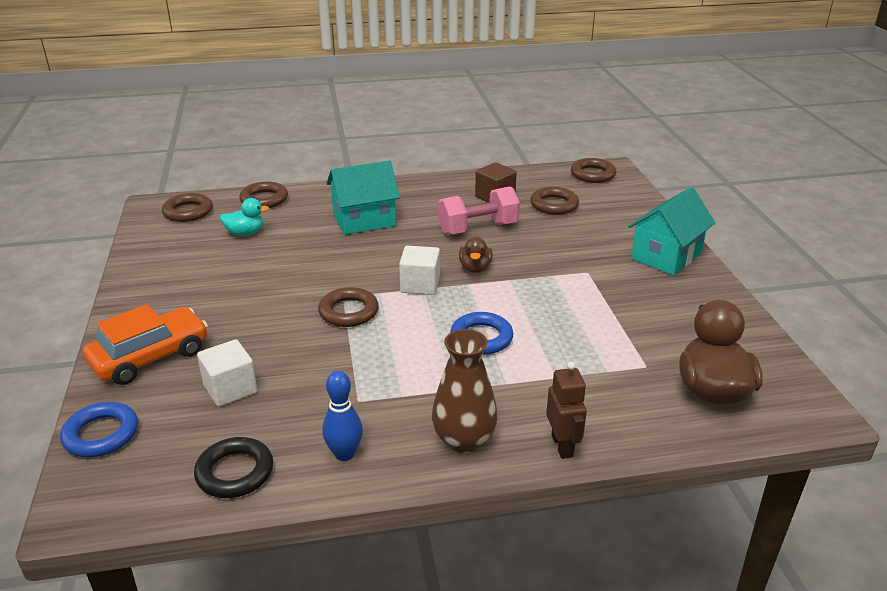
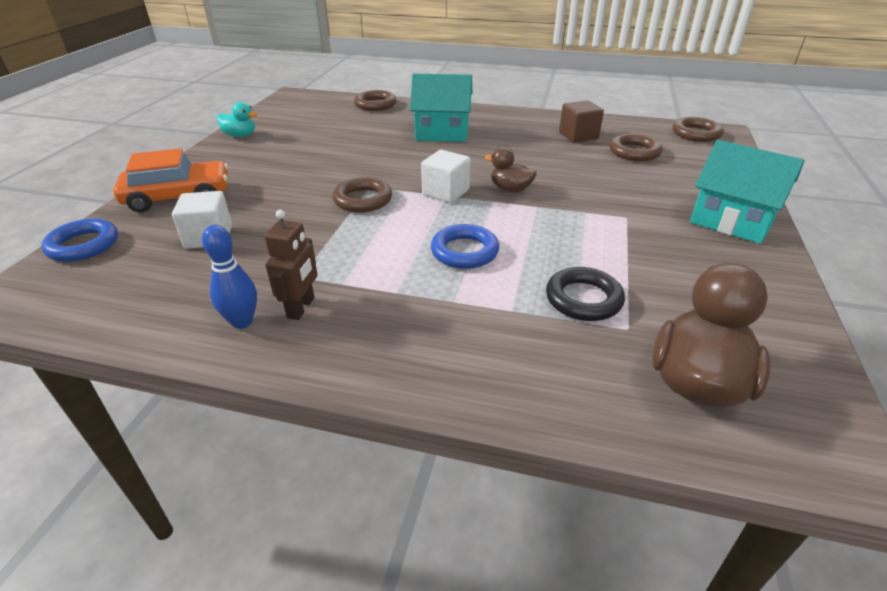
camera: 25 degrees right, 5 degrees up
brown ring [162,193,213,222] -> none
black ring [194,437,273,498] -> black ring moved to [546,267,625,321]
turquoise duck [220,198,270,236] -> turquoise duck moved to [217,102,257,137]
brown vase [432,329,498,453] -> none
pink dumbbell [438,186,520,235] -> none
brown duck [459,236,493,273] -> brown duck turned 90 degrees clockwise [485,147,537,192]
brown robot [546,361,587,459] -> brown robot moved to [264,210,318,320]
turquoise house [628,187,715,275] -> turquoise house turned 60 degrees clockwise [690,140,805,244]

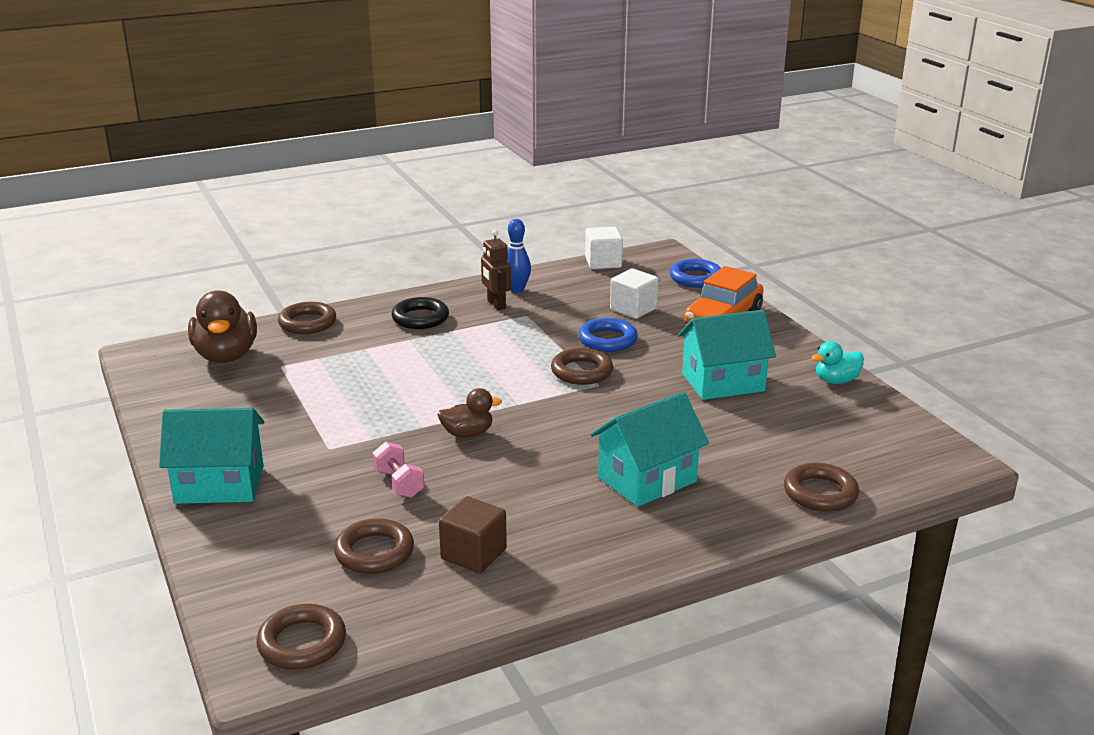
camera: 140 degrees right, 10 degrees down
white cube [421,150,470,203] -> white cube moved to [585,227,623,269]
blue ring [431,224,499,269] -> blue ring moved to [578,318,638,352]
black ring [546,267,625,321] -> black ring moved to [392,297,449,329]
none -> brown ring [278,302,336,334]
none -> pink dumbbell [372,442,424,498]
none -> turquoise house [678,310,776,400]

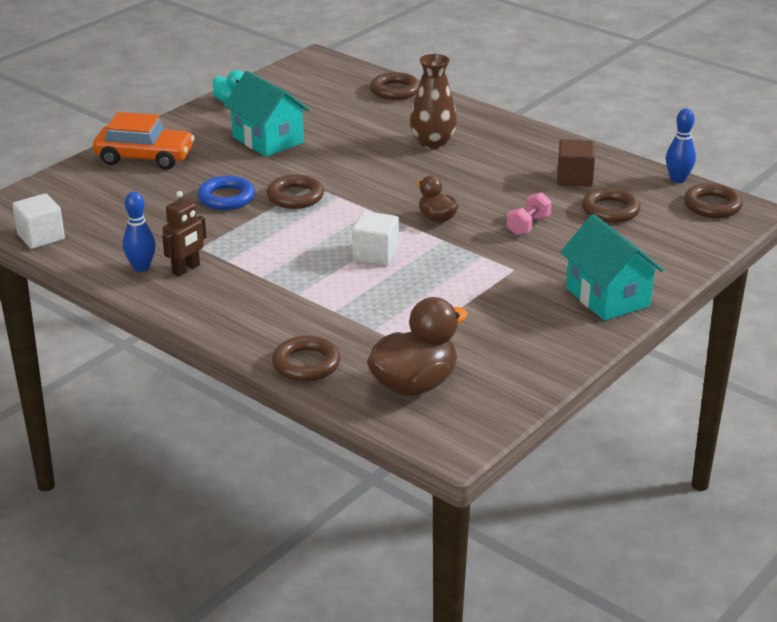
camera: 115 degrees left, 5 degrees up
black ring [392,297,449,329] -> none
turquoise house [590,392,709,507] -> brown vase [410,54,457,149]
white cube [610,268,659,319] -> white cube moved to [352,211,399,266]
blue ring [670,259,721,288] -> none
none -> blue bowling pin [666,108,696,183]

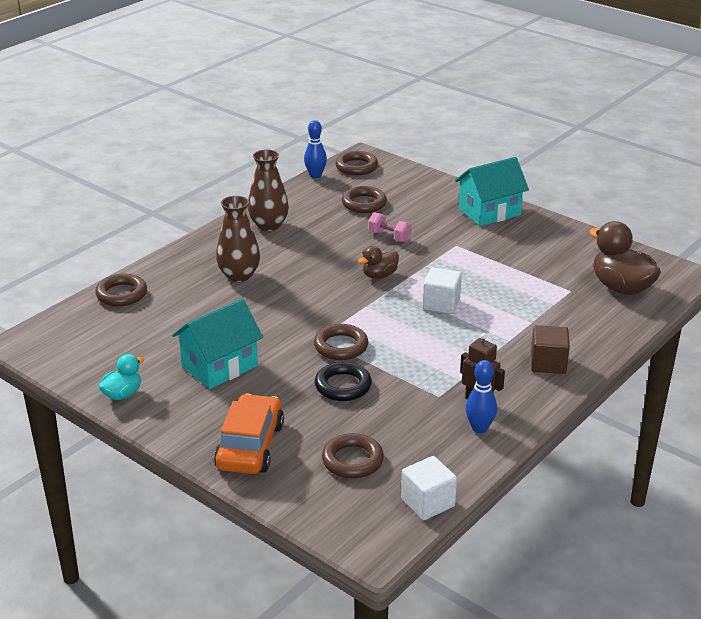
camera: 90 degrees left, 0 degrees up
blue ring [197,176,255,210] -> black ring [315,362,372,401]
brown ring [272,336,340,382] -> brown ring moved to [322,433,384,478]
brown cube [557,139,595,187] -> brown cube moved to [531,325,570,374]
none -> brown vase [248,149,289,231]

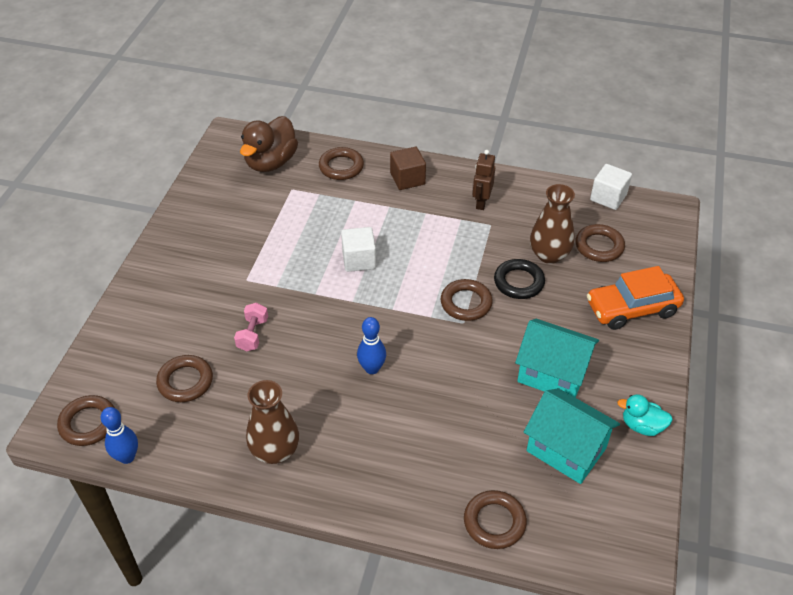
camera: 115 degrees left, 15 degrees up
brown vase [216,196,260,282] -> brown vase moved to [530,184,575,264]
brown duck [359,246,399,279] -> none
turquoise house [455,157,529,226] -> turquoise house moved to [524,388,620,484]
blue bowling pin [465,360,497,433] -> blue bowling pin moved to [357,317,386,374]
none -> brown ring [319,147,364,180]

